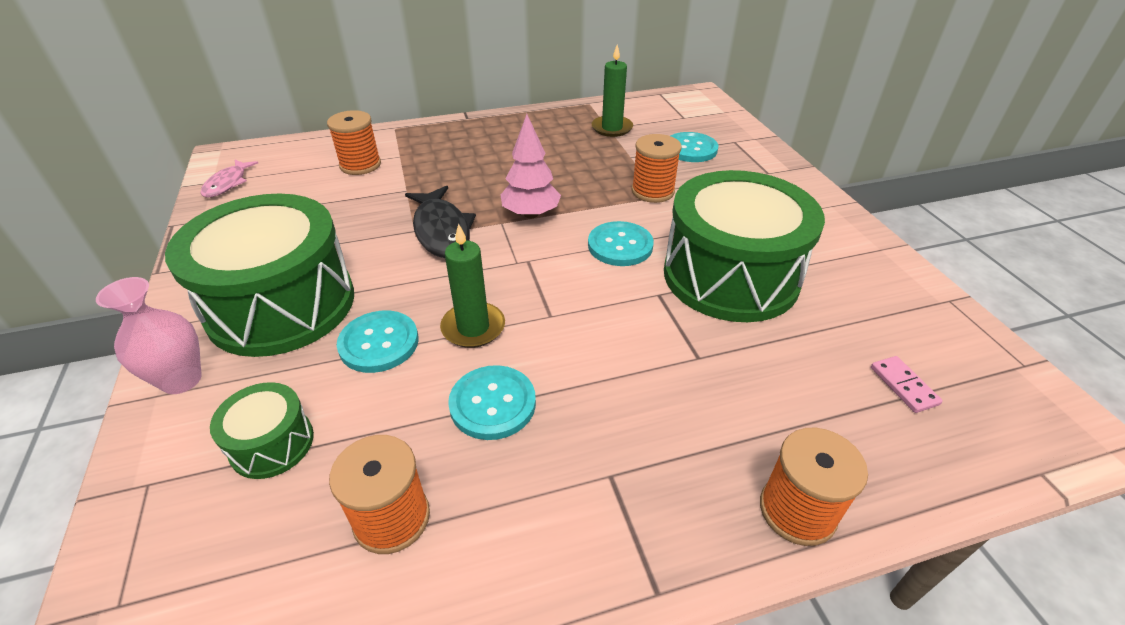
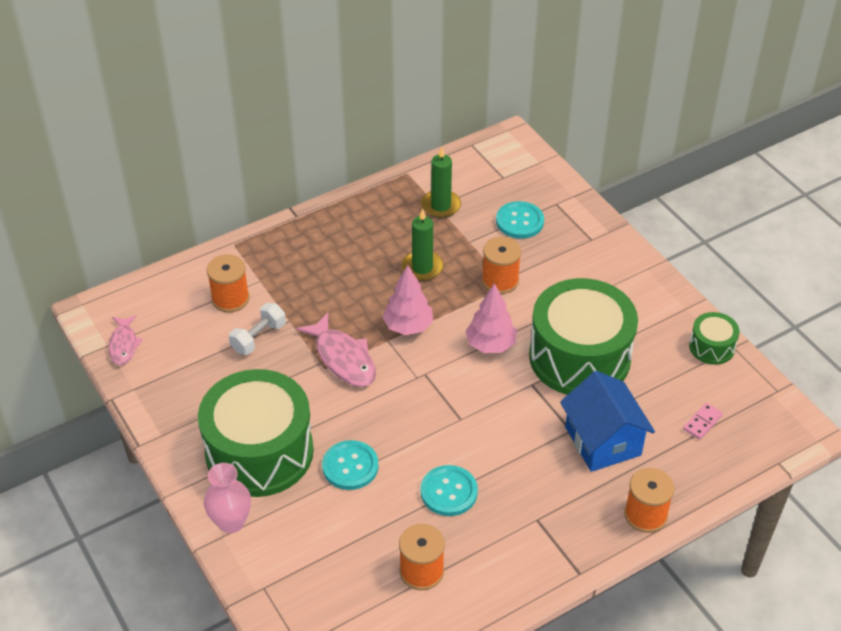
camera: 15 degrees left, 5 degrees up
green drum [210,382,314,479] -> green drum moved to [689,312,740,365]
black fish [405,186,476,258] -> pink fish [296,312,376,387]
green candle [440,223,505,348] -> green candle moved to [402,209,443,281]
turquoise button [588,221,654,266] -> pink tree [465,283,517,353]
pink domino [871,356,943,413] -> pink domino turned 75 degrees clockwise [683,403,723,440]
none -> white dumbbell [229,303,286,355]
none -> blue house [560,371,655,472]

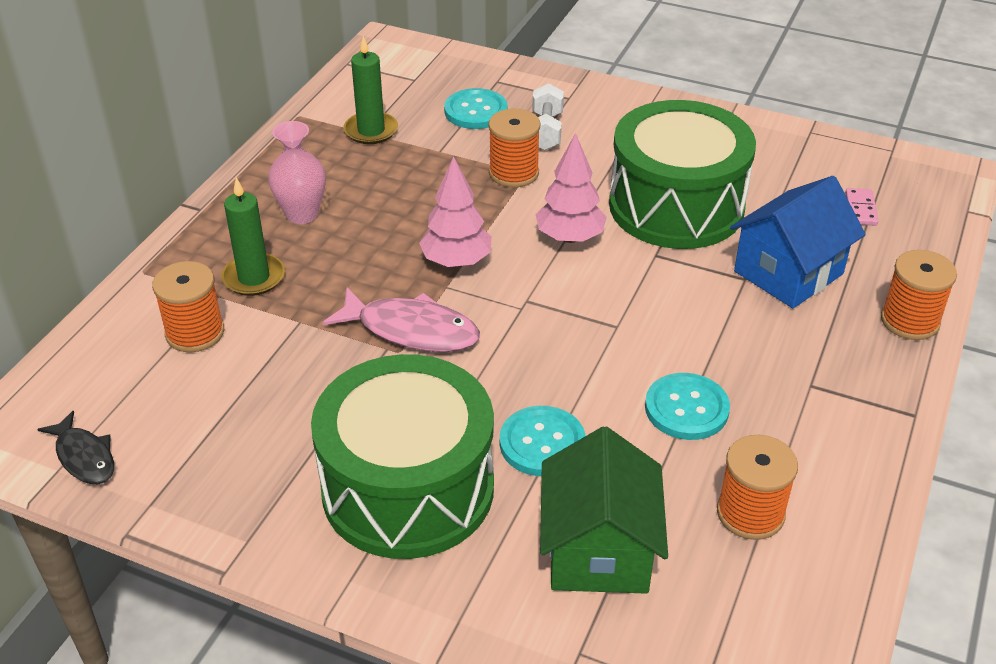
camera: 35 degrees left, 5 degrees down
pink fish [109,315,143,365] -> black fish [37,411,114,484]
pink vase [204,463,251,533] -> pink vase moved to [268,121,326,224]
white dumbbell [229,303,286,355] -> white dumbbell moved to [532,83,564,150]
green candle [402,209,443,281] -> green candle moved to [221,178,285,296]
blue house [560,371,655,472] -> blue house turned 75 degrees counterclockwise [730,176,866,308]
green drum [689,312,740,365] -> none
none -> green house [540,426,668,594]

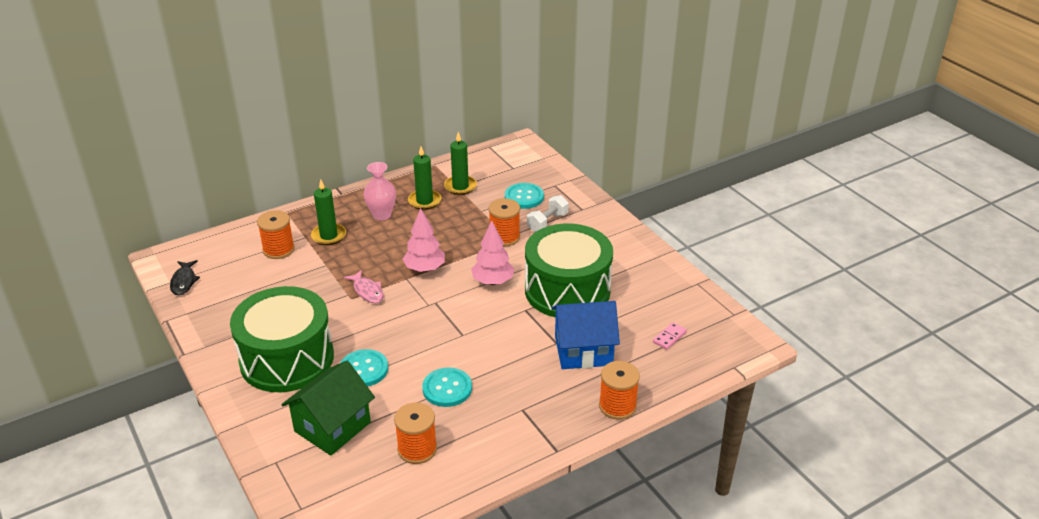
camera: 35 degrees right, 5 degrees down
pink fish [322,287,480,352] -> pink fish [344,270,384,303], size x0.63
none -> green candle [408,147,441,210]

